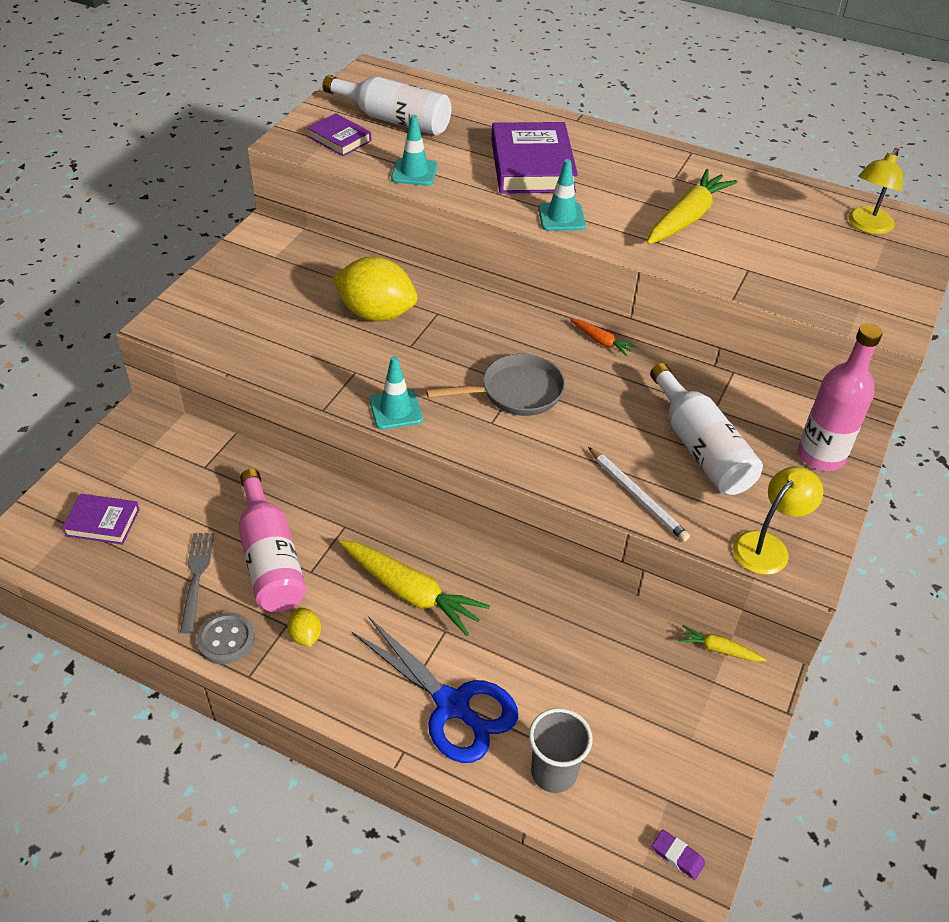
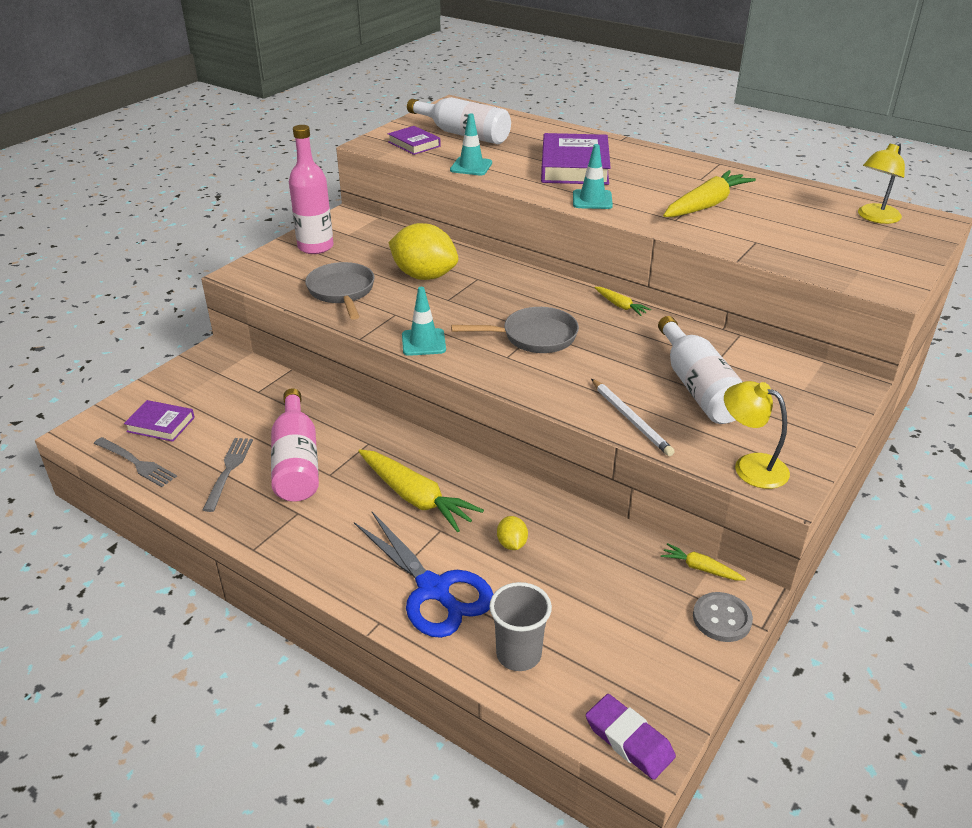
camera: 10 degrees right, 10 degrees down
grey button [196,612,255,664] -> grey button moved to [693,592,753,642]
yellow lemon [288,608,321,647] -> yellow lemon moved to [497,516,528,550]
orange carrot [570,319,637,356] -> yellow carrot [594,287,651,316]
purple eraser [652,830,705,880] -> purple eraser [586,694,676,780], size x1.70
yellow lamp [733,466,823,575] -> yellow lamp turned 105 degrees counterclockwise [724,381,790,489]
pink bottle [798,323,882,471] -> pink bottle moved to [289,125,334,254]
none -> grey fork [94,437,177,487]
none -> grey pan [305,262,375,320]

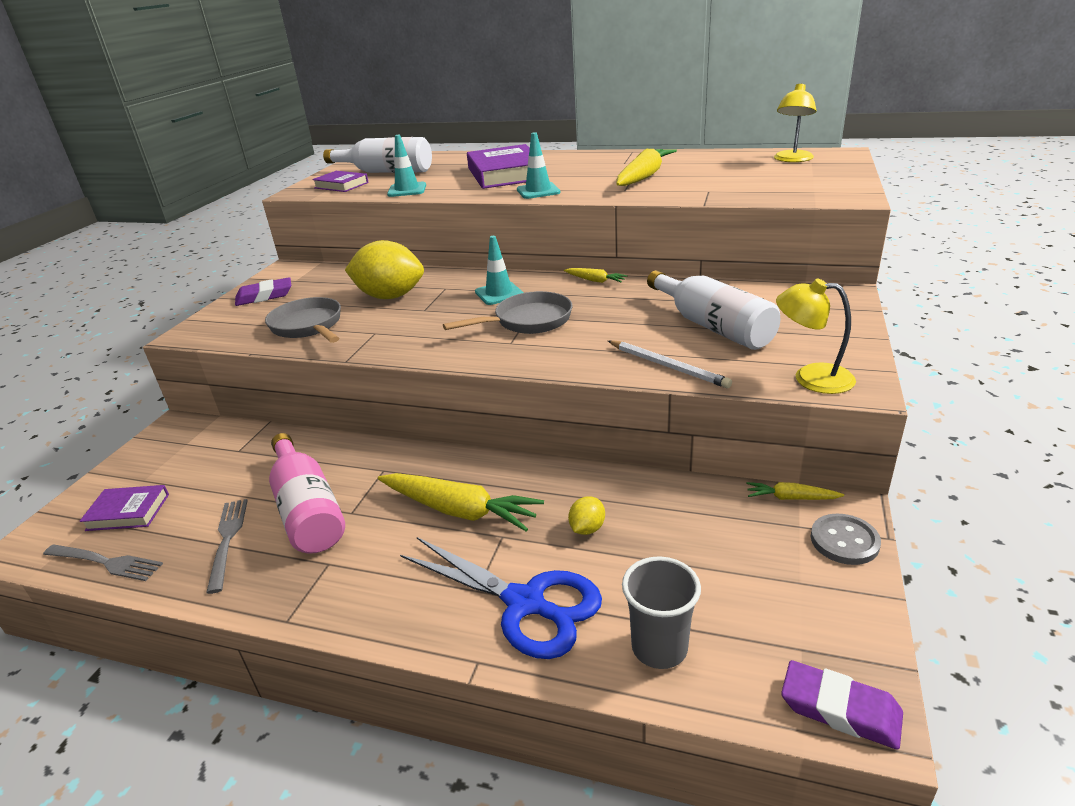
camera: 15 degrees left, 5 degrees down
pink bottle [289,125,334,254] -> purple eraser [235,277,291,306]
turquoise traffic cone [402,287,446,356] -> turquoise traffic cone moved to [475,236,523,305]
yellow lemon [497,516,528,550] -> yellow lemon turned 60 degrees clockwise [568,496,605,535]

